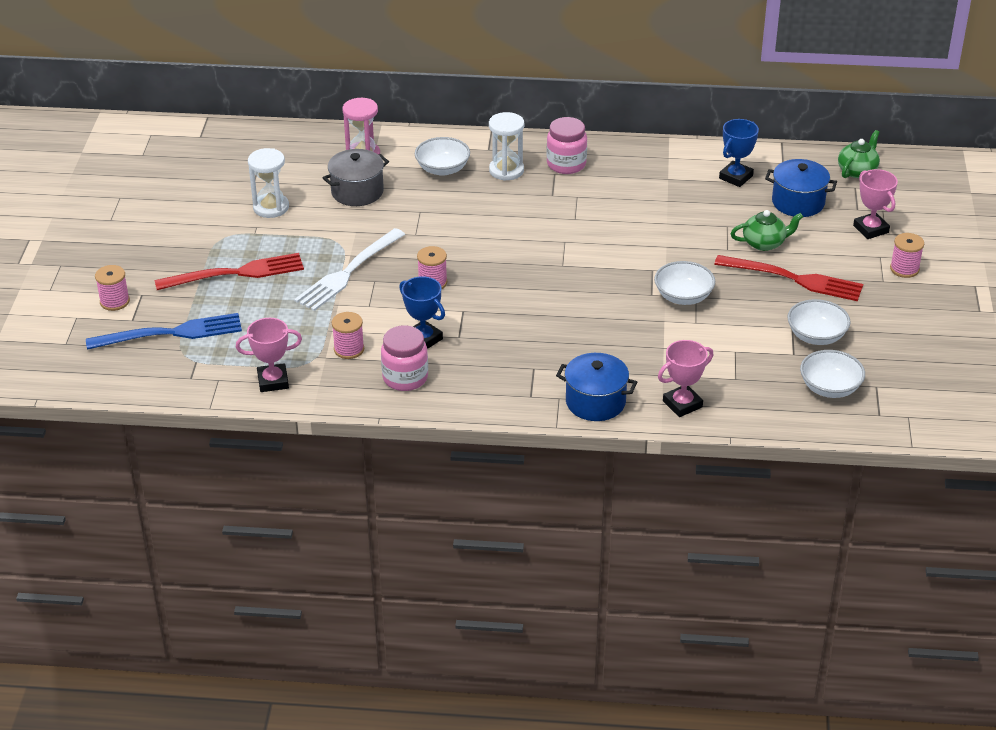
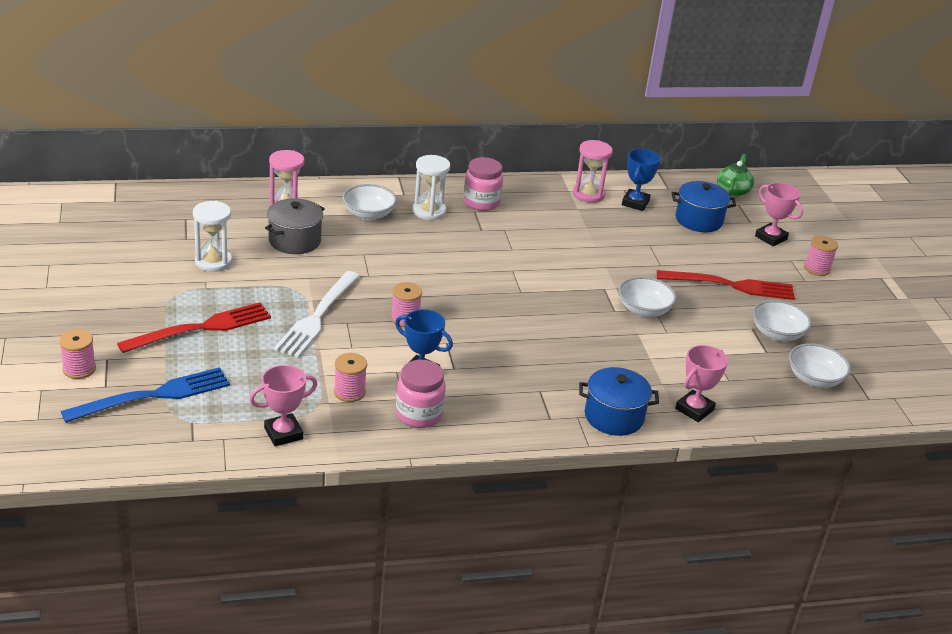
camera: 20 degrees left, 5 degrees down
green teapot [730,210,803,251] -> none
none -> pink hourglass [573,140,613,203]

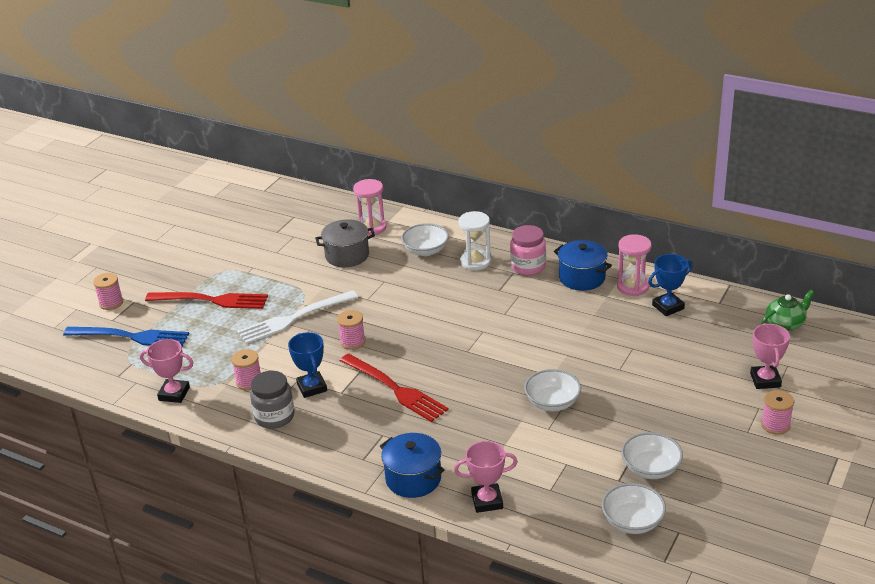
camera: 45 degrees right, 0 degrees up
white hourglass [193,201,232,272] -> none
pink jar [396,360,446,428] -> grey jar [250,371,295,429]
red fork [657,270,795,300] -> red fork moved to [340,354,448,422]
blue pot [672,181,736,232] -> blue pot moved to [554,240,612,291]

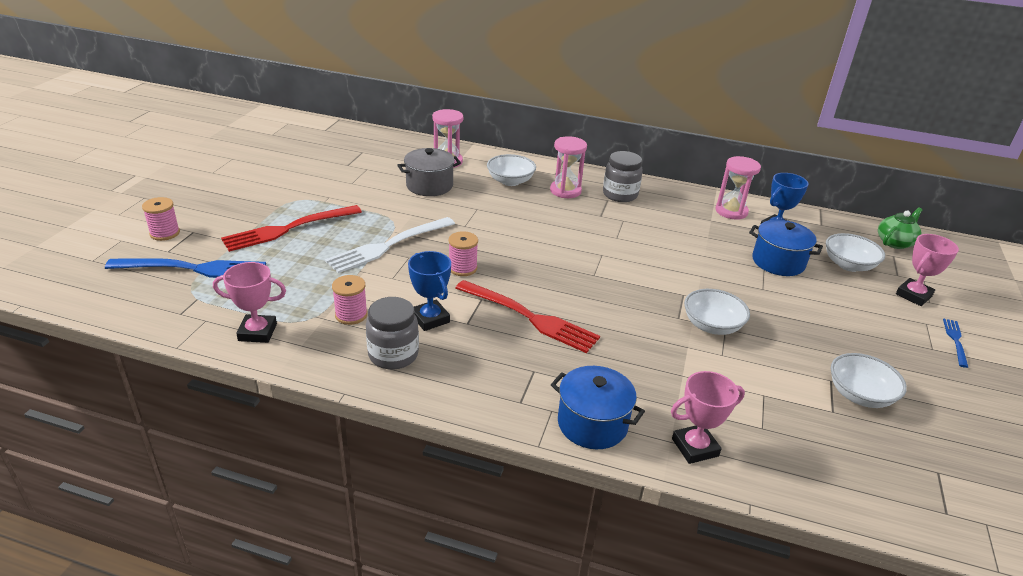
camera: 15 degrees left, 0 degrees up
red fork [145,292,268,309] -> red fork turned 150 degrees clockwise [221,205,362,252]
white hourglass [458,211,491,271] -> pink hourglass [550,136,587,198]
pink jar [510,225,546,275] -> grey jar [603,151,643,202]
blue pot [554,240,612,291] -> blue pot moved to [749,220,823,276]
white bowl [602,483,666,534] -> white bowl moved to [826,233,885,272]
pink trophy [750,323,790,389] -> pink trophy turned 60 degrees clockwise [896,234,959,306]
pink spool [761,390,794,435] -> blue fork [943,318,968,368]

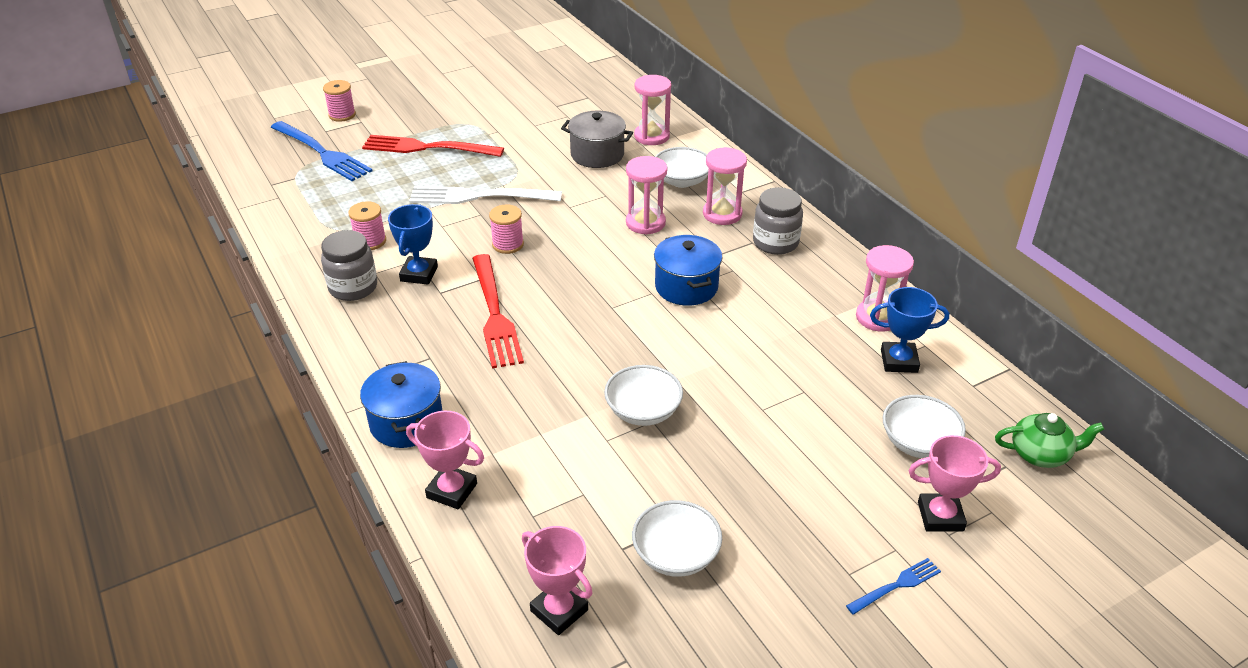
camera: 45 degrees right, 5 degrees up
pink trophy [213,262,286,343] -> pink trophy moved to [522,526,593,635]
blue pot [749,220,823,276] -> blue pot moved to [654,235,722,306]
none -> pink hourglass [626,156,667,235]

